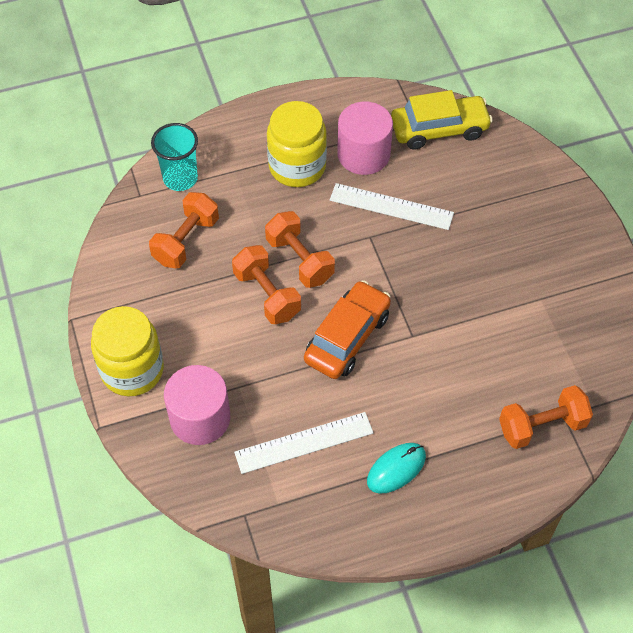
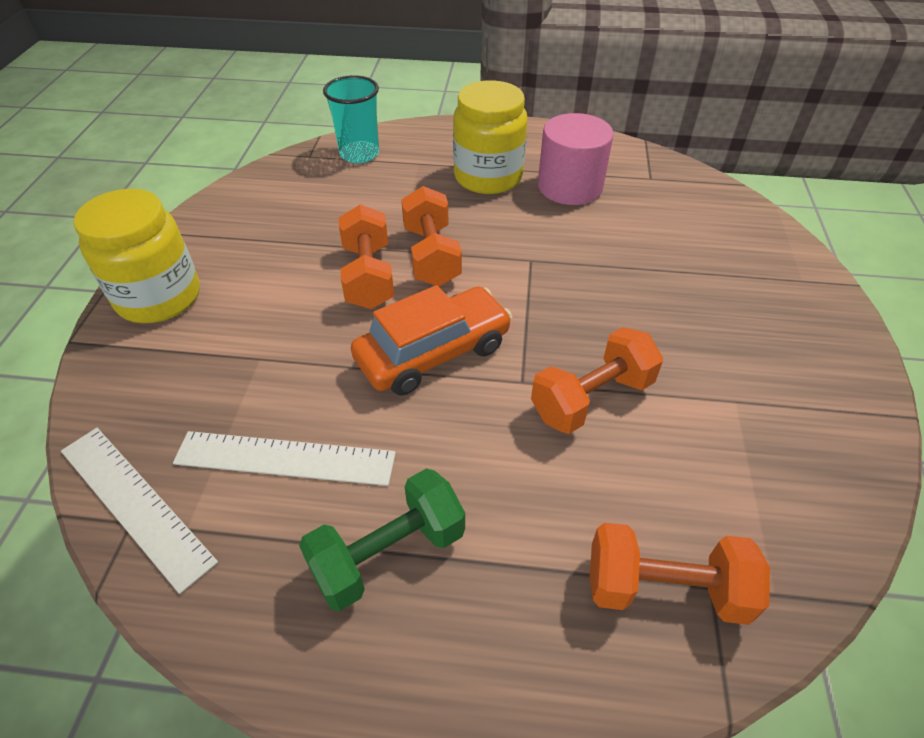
camera: 25 degrees right, 10 degrees down
orange dumbbell [149,192,219,268] -> orange dumbbell moved to [531,327,663,434]
pink cylinder [164,365,230,445] -> none
white ruler [330,183,454,230] -> white ruler moved to [61,428,218,594]
turquoise mouse [367,443,426,494] -> green dumbbell [299,468,465,611]
yellow car [391,90,493,150] -> none

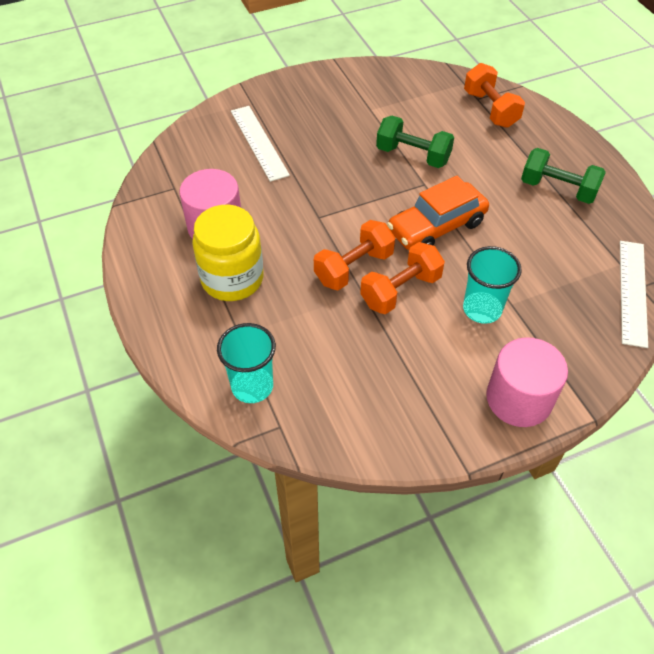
camera: 120 degrees left, 5 degrees up
yellow jar [74,189,200,323] -> pink cylinder [486,337,568,427]
white ruler [173,431,396,486] -> white ruler moved to [231,106,290,182]
orange car [351,285,512,395] -> orange car turned 60 degrees counterclockwise [387,176,489,250]
orange dumbbell [531,327,663,434] -> green dumbbell [376,116,454,168]
none -> turquoise cup [463,246,522,324]

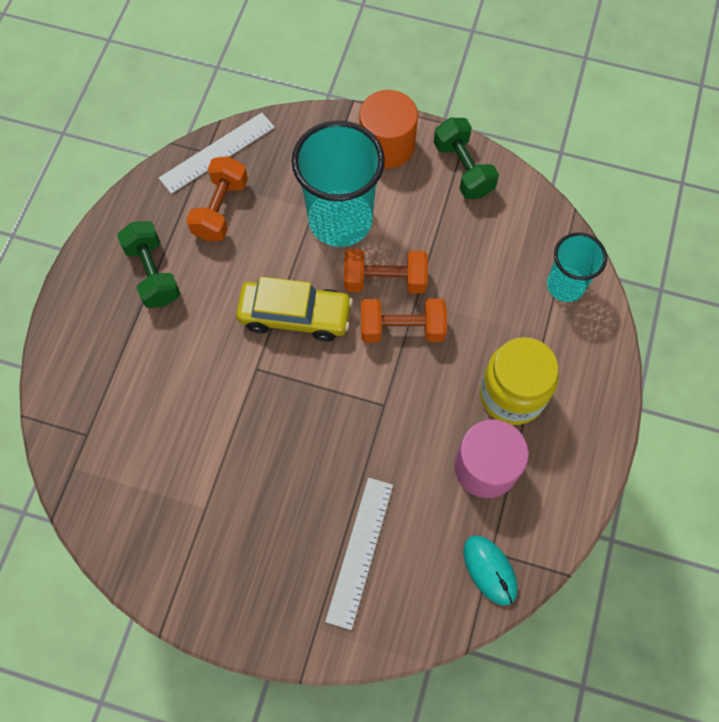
camera: 140 degrees left, 15 degrees up
green dumbbell [376,116,454,168] -> green dumbbell moved to [433,118,499,199]
orange car [387,176,489,250] -> yellow car [236,277,353,342]
turquoise cup [463,246,522,324] -> turquoise cup [292,120,385,247], size x1.72
orange dumbbell [464,63,525,128] -> orange dumbbell moved to [186,156,248,241]
pink cylinder [486,337,568,427] -> orange cylinder [359,90,418,169]
none -> turquoise mouse [463,536,517,606]

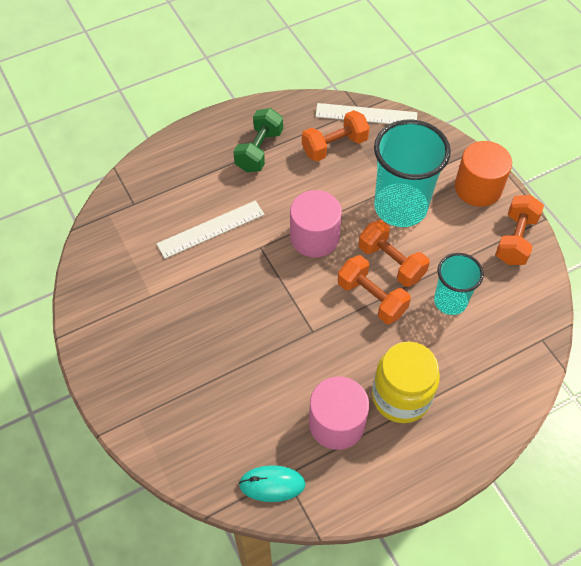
camera: 45 degrees right, 10 degrees down
yellow car [236,277,353,342] -> pink cylinder [290,190,342,258]
white ruler [325,478,393,630] -> white ruler moved to [156,200,265,259]
green dumbbell [433,118,499,199] -> orange dumbbell [495,195,544,265]
turquoise mouse [463,536,517,606] -> turquoise mouse turned 75 degrees clockwise [239,465,306,502]
turquoise cup [547,232,607,302] -> turquoise cup moved to [434,253,484,315]

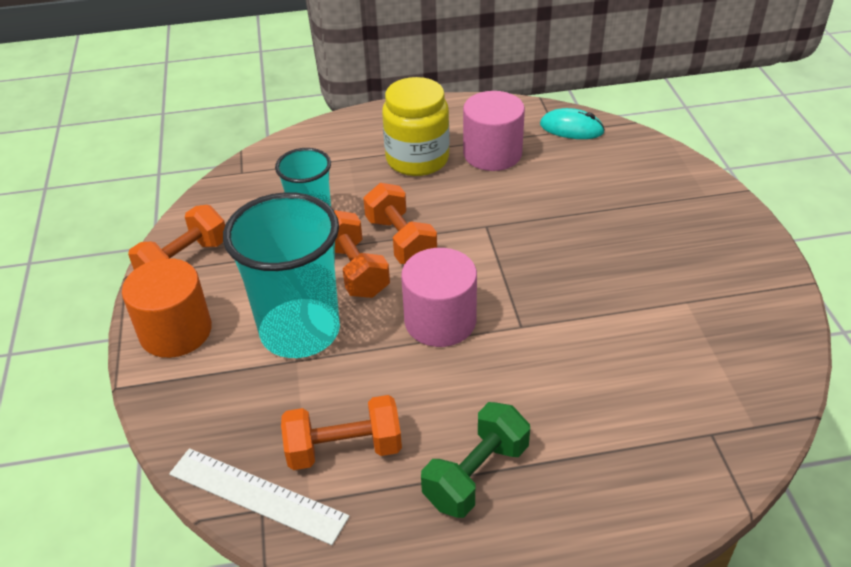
camera: 160 degrees left, 15 degrees down
white ruler [156,200,265,259] -> none

